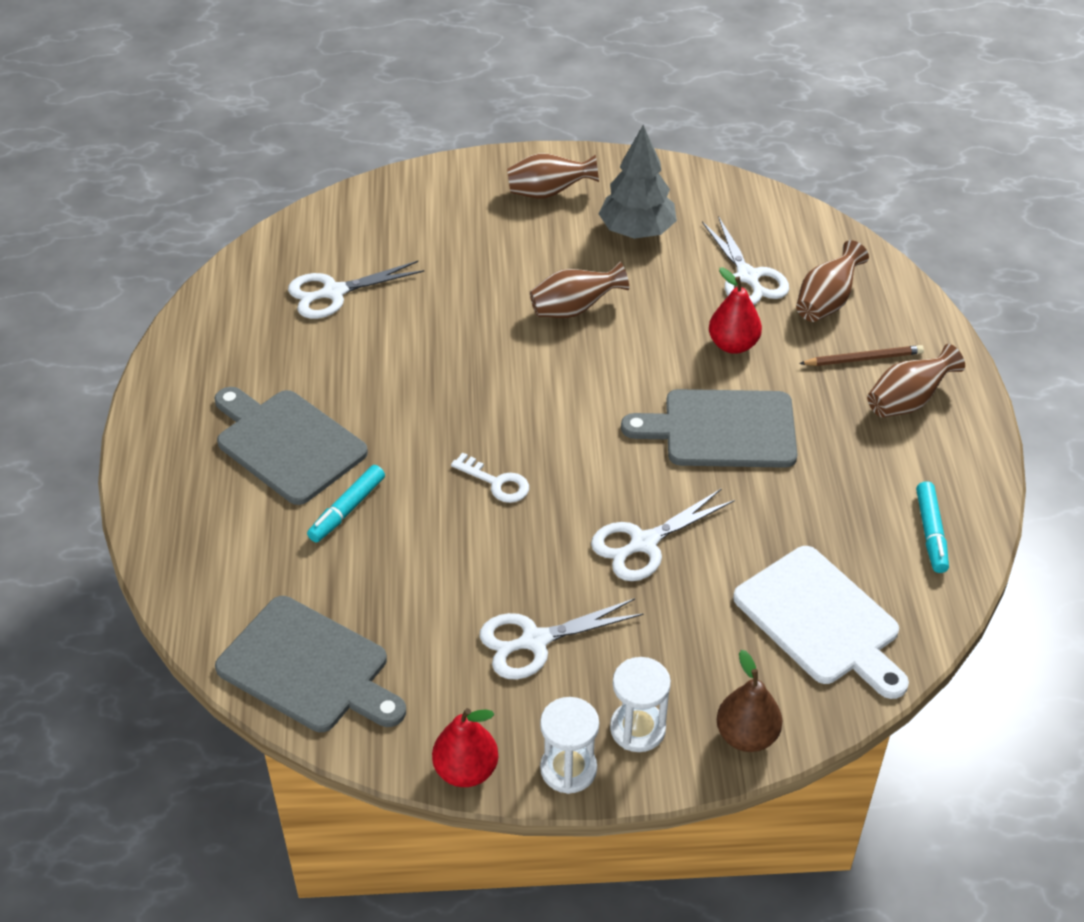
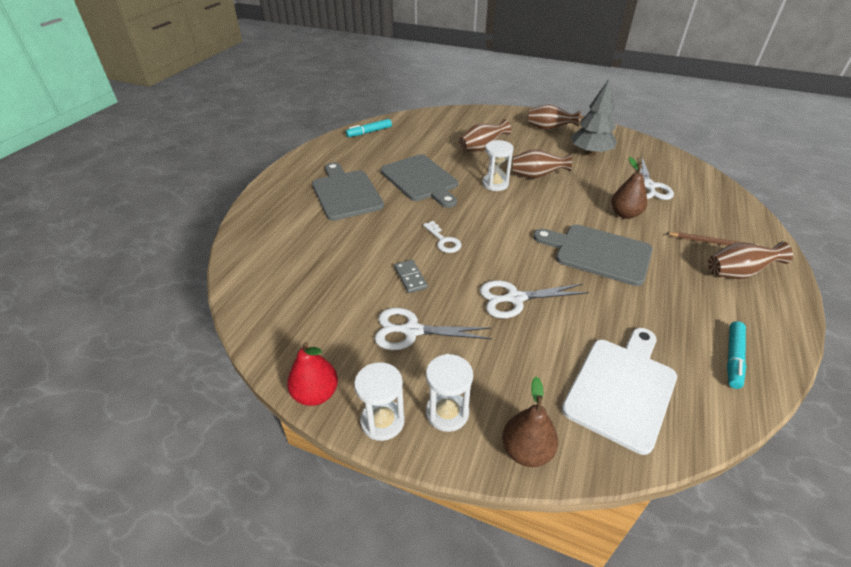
camera: 25 degrees right, 5 degrees down
grey cutting board [215,596,406,732] -> grey cutting board moved to [380,154,458,208]
white scissors [288,261,425,319] -> none
turquoise marker [307,465,385,543] -> turquoise marker moved to [346,119,392,137]
red pear [709,268,762,354] -> brown pear [611,157,647,219]
white cutting board [733,546,909,699] -> white cutting board turned 135 degrees counterclockwise [562,328,677,455]
brown vase [796,240,869,322] -> brown vase moved to [459,119,511,151]
none -> grey domino [394,260,428,293]
none -> white hourglass [482,140,514,191]

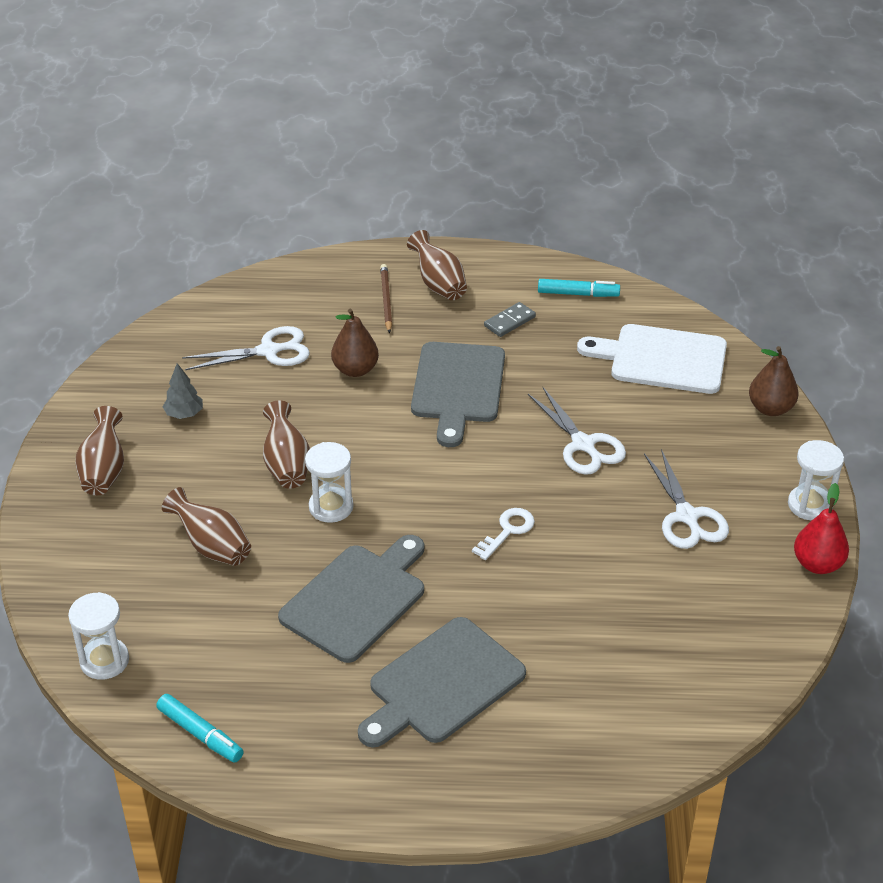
camera: 110 degrees left, 0 degrees up
grey domino [394,260,428,293] -> grey domino moved to [484,302,536,337]
white hourglass [426,354,473,432] -> white hourglass moved to [68,592,129,680]
grey tree [571,78,617,156] -> grey tree [163,363,203,419], size x0.52

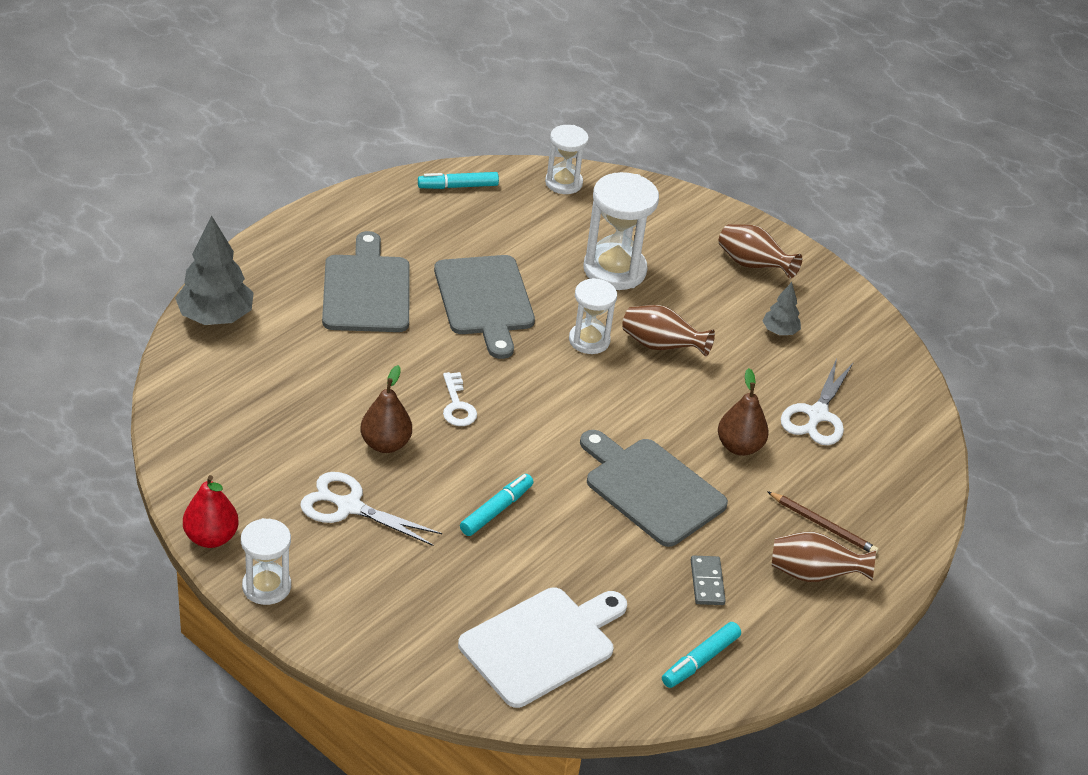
camera: 125 degrees right, 0 degrees up
brown vase [162,487,251,566] -> white hourglass [584,172,659,290]
white scissors [528,387,626,475] -> turquoise marker [460,474,534,536]
brown pear [749,346,798,416] -> brown pear moved to [360,365,412,453]
none -> grey tree [175,216,254,325]

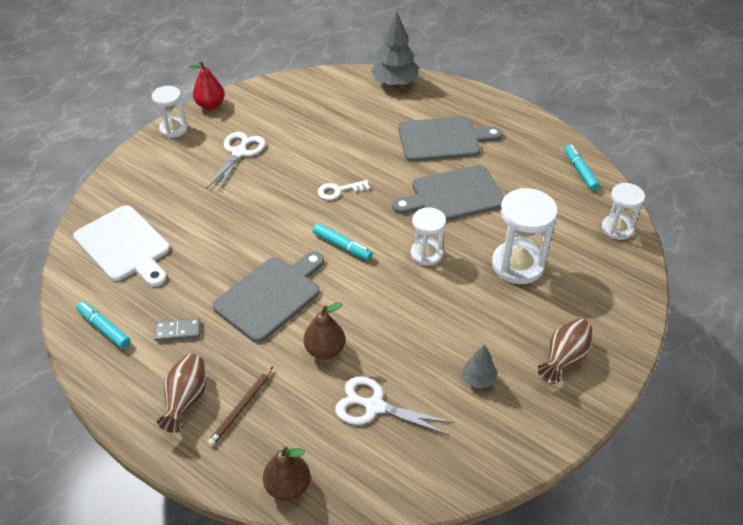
camera: 90 degrees right, 5 degrees up
brown pear [360,365,412,453] -> brown pear moved to [263,447,311,501]
turquoise marker [460,474,534,536] -> turquoise marker moved to [313,223,373,260]
brown vase [622,305,715,356] -> none

